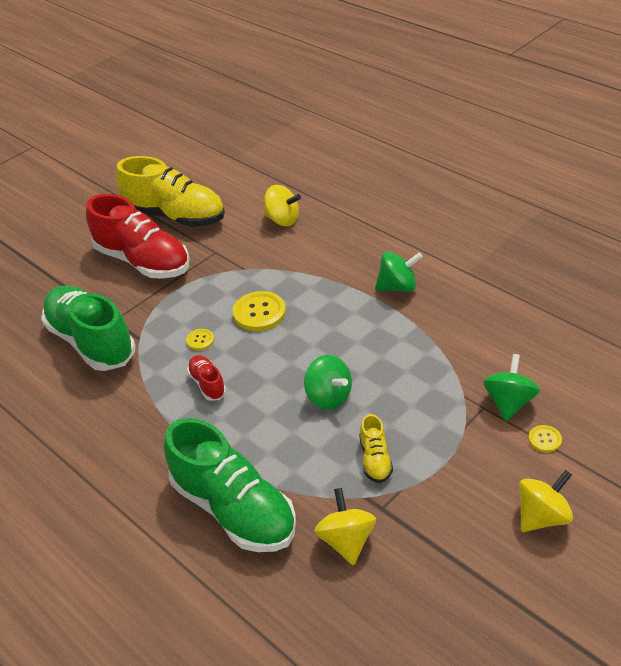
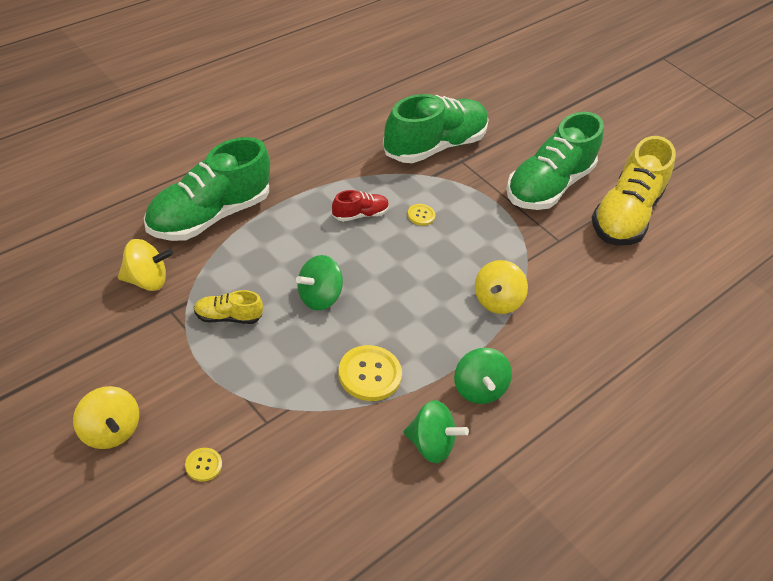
camera: 85 degrees right, 5 degrees up
red shoe [86,194,189,279] -> green shoe [506,112,604,210]
yellow button [233,291,286,331] -> yellow button moved to [338,345,402,401]
yellow spinning top [263,185,301,226] -> yellow spinning top moved to [475,260,528,314]
green spinning top [483,354,540,421] -> green spinning top moved to [404,400,469,463]

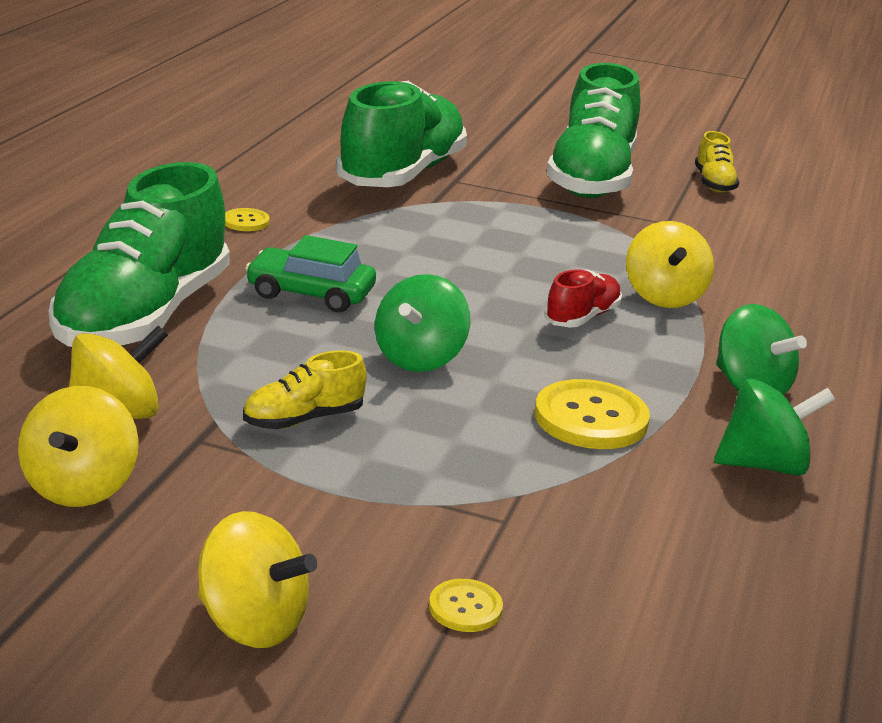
camera: 25 degrees left, 20 degrees down
red shoe [332,190,389,222] -> red shoe moved to [545,269,622,328]
yellow button [407,204,435,226] -> yellow button moved to [225,208,270,231]
yellow shoe [592,136,676,246] -> yellow shoe [695,131,739,193], size x0.45
none -> yellow spinning top [18,386,139,507]
none -> green car [245,235,376,312]

